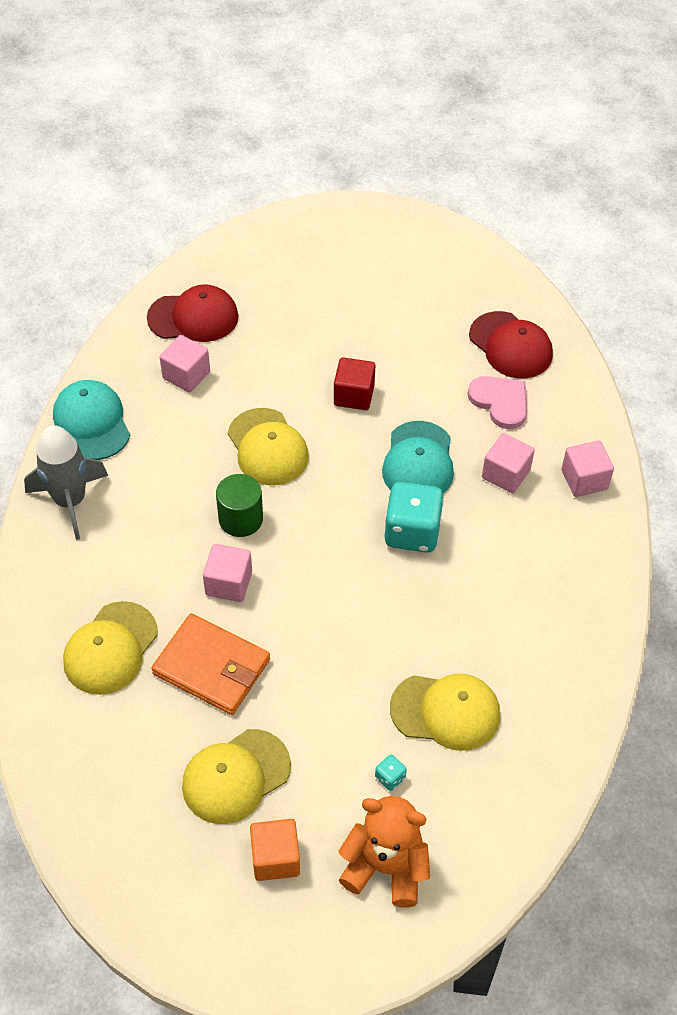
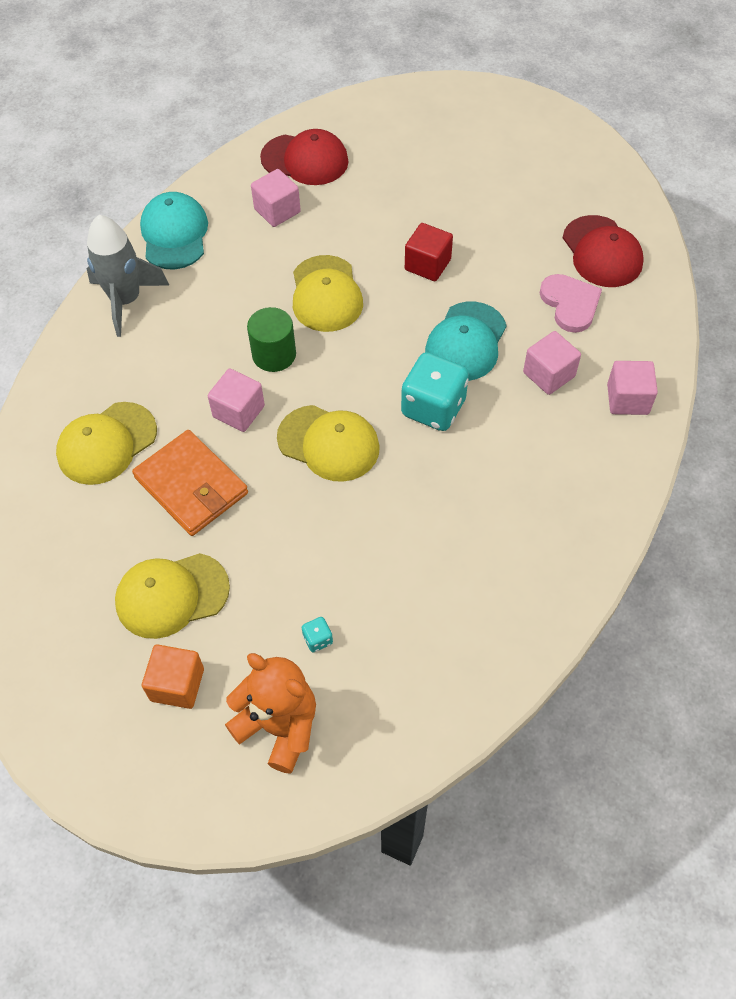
camera: 20 degrees right, 5 degrees up
yellow cap [390,674,500,751] -> yellow cap moved to [277,405,380,482]

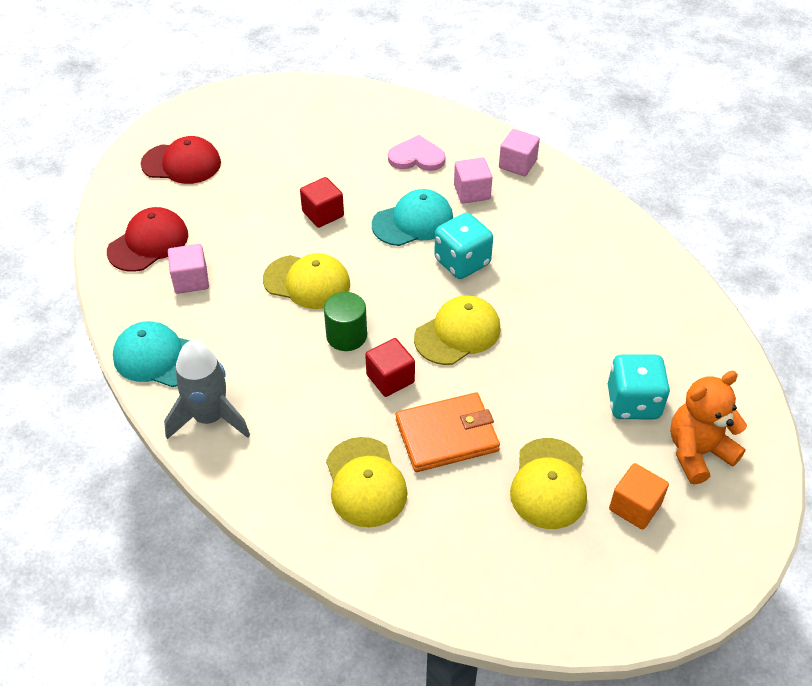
camera: 65 degrees left, 10 degrees down
pink cube [208,369,265,432] -> red cube [365,338,415,397]
turquoise dice [301,617,333,652] -> turquoise dice [608,354,670,419], size x2.41
turquoise cap [425,302,507,381] -> turquoise cap turned 75 degrees counterclockwise [372,189,453,246]
red cap [563,215,644,287] -> red cap moved to [141,136,221,184]

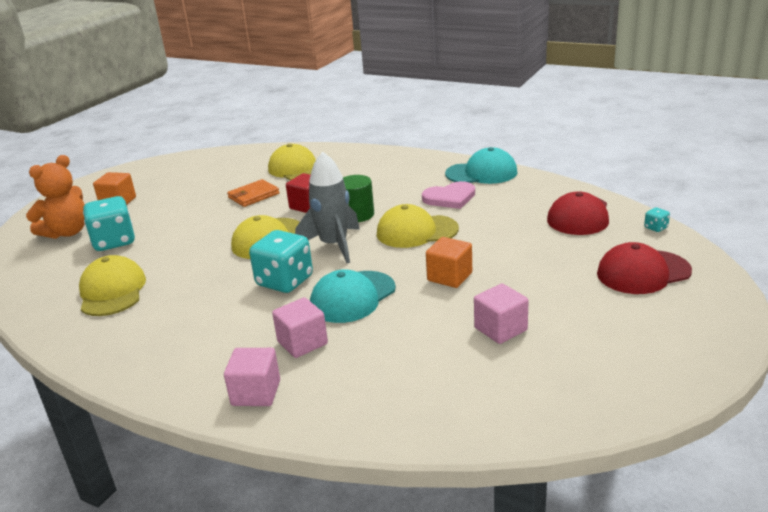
camera: 160 degrees right, 20 degrees down
grey rocket [164,340,250,439] -> grey rocket moved to [295,152,360,263]
pink cube [168,244,209,294] -> pink cube moved to [474,284,529,344]
red cube [300,177,344,228] -> orange cube [426,237,472,288]
pink heart [388,135,445,171] -> pink heart moved to [422,181,475,209]
orange wallet [396,392,500,472] -> orange wallet [227,179,280,207], size x0.66
yellow cap [510,438,587,529] -> yellow cap moved to [79,255,146,316]
none -> turquoise dice [644,207,670,232]

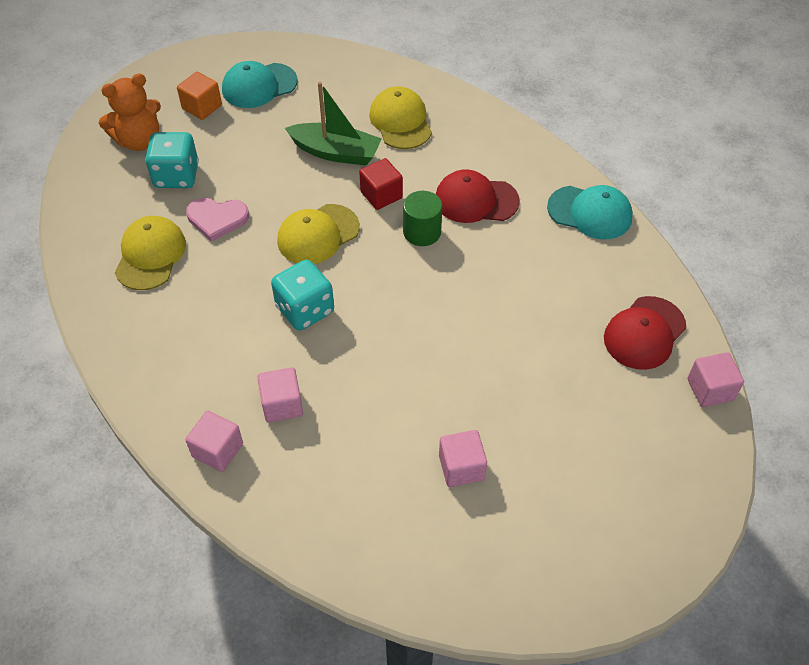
camera: 20 degrees right, 25 degrees up
orange wallet [227,179,280,207] -> green boat [285,82,382,165]
grey rocket [295,152,360,263] -> none
turquoise cap [310,269,396,323] -> turquoise cap moved to [222,61,298,108]
yellow cap [377,204,459,248] -> none
pink heart [422,181,475,209] -> pink heart moved to [186,198,249,242]
orange cube [426,237,472,288] -> none
red cap [597,242,692,294] -> red cap moved to [436,169,520,223]
turquoise dice [644,207,670,232] -> pink cube [687,352,744,407]

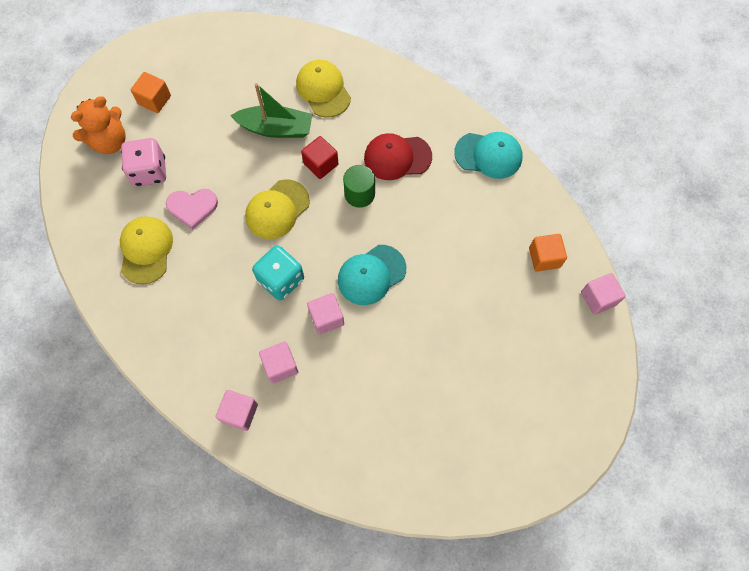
camera: 10 degrees left, 15 degrees up
turquoise dice [145,132,199,188] -> pink dice [121,138,166,186]
turquoise cap [222,61,298,108] -> turquoise cap moved to [338,245,406,305]
pink cube [439,430,487,487] -> pink cube moved to [307,293,344,335]
red cap [604,296,686,370] -> orange cube [529,234,567,272]

